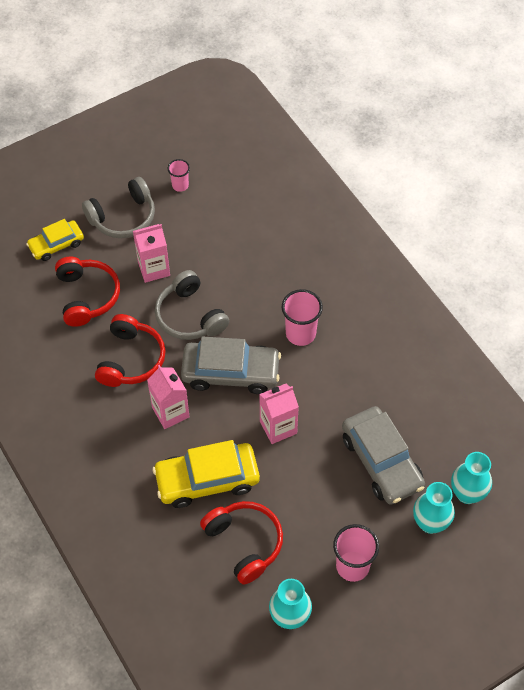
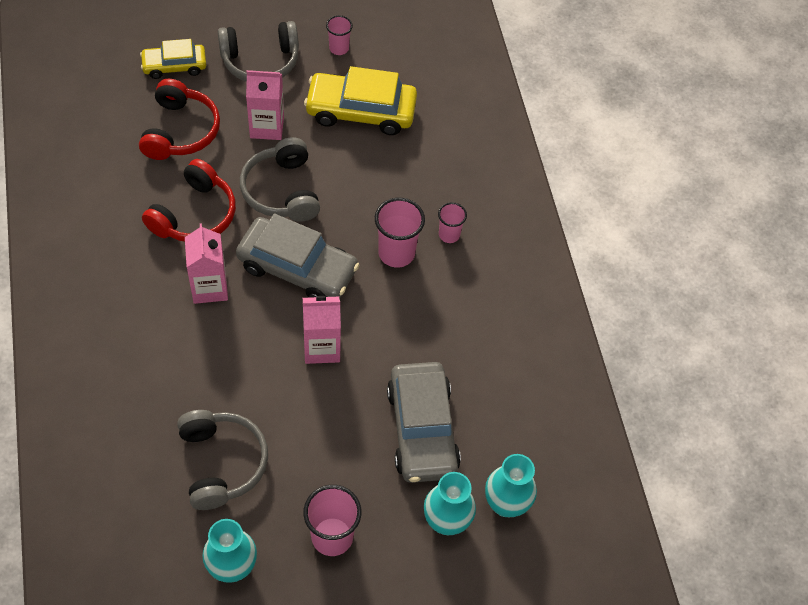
camera: 15 degrees right, 0 degrees up
yellow car [153,440,260,508] -> yellow car moved to [304,66,417,135]
red headphones [200,501,283,585] -> grey headphones [177,410,268,510]
none -> pink cup [438,202,467,243]

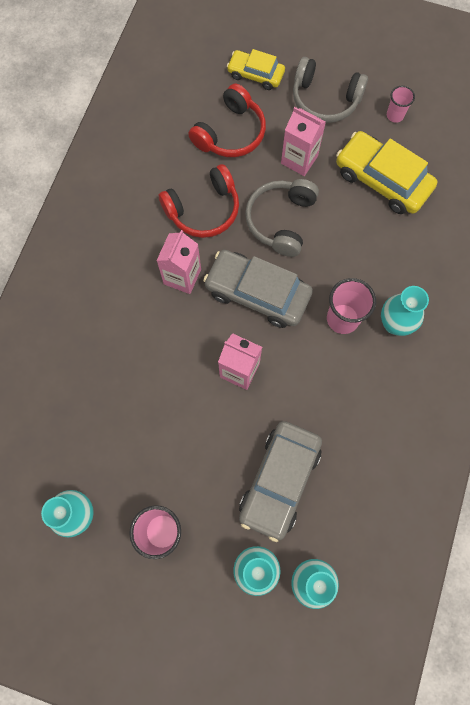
camera: 35 degrees right, 15 degrees up
grey headphones [177,410,268,510] -> none
grey car [236,213,359,298] -> grey car turned 150 degrees clockwise [203,250,313,328]
pink cup [438,202,467,243] -> turquoise vase [381,286,429,336]

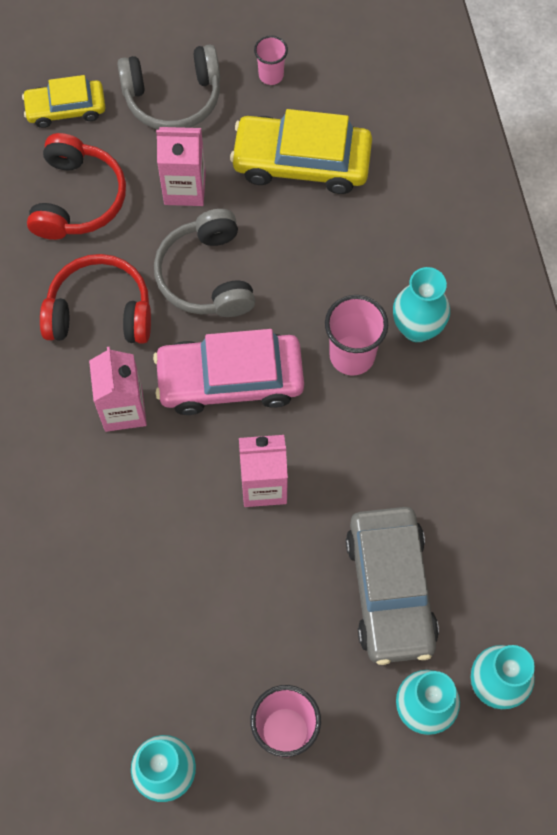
camera: 30 degrees left, 5 degrees down
red headphones [159,164,239,238] -> red headphones turned 120 degrees counterclockwise [40,254,151,344]
grey car [203,250,313,328] -> pink car [153,329,304,415]

